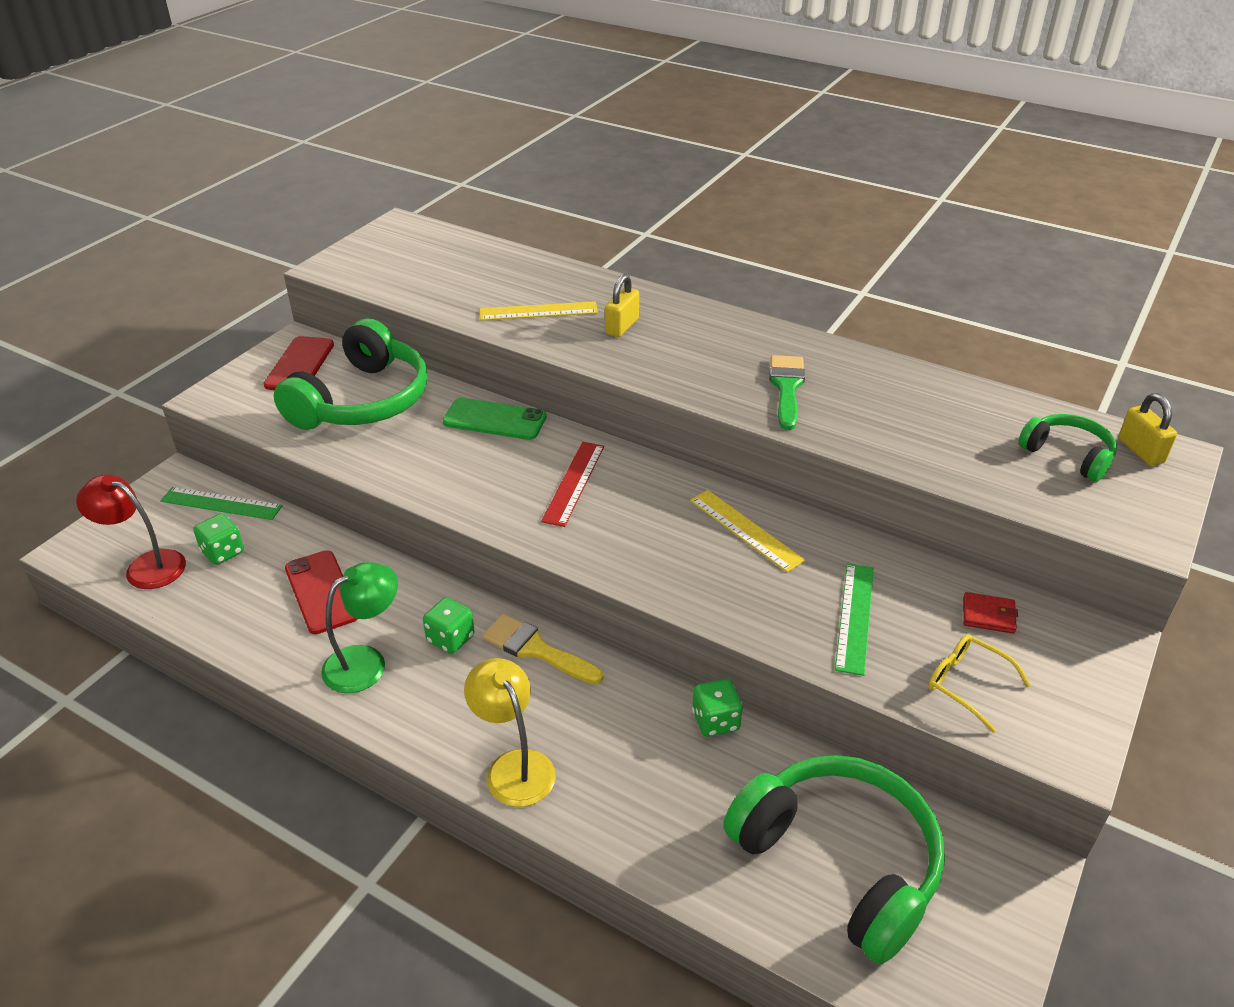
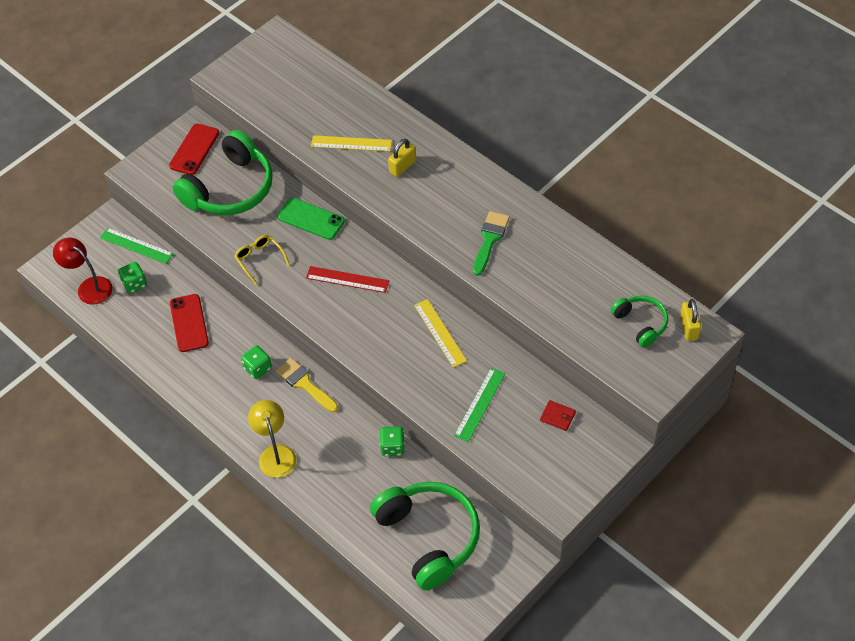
camera: 15 degrees right, 15 degrees up
green lamp [321,562,398,693] -> none
red ruler [541,442,604,527] -> red ruler turned 75 degrees clockwise [306,266,389,293]
yellow glasses [928,634,1031,733] -> yellow glasses moved to [234,235,290,285]

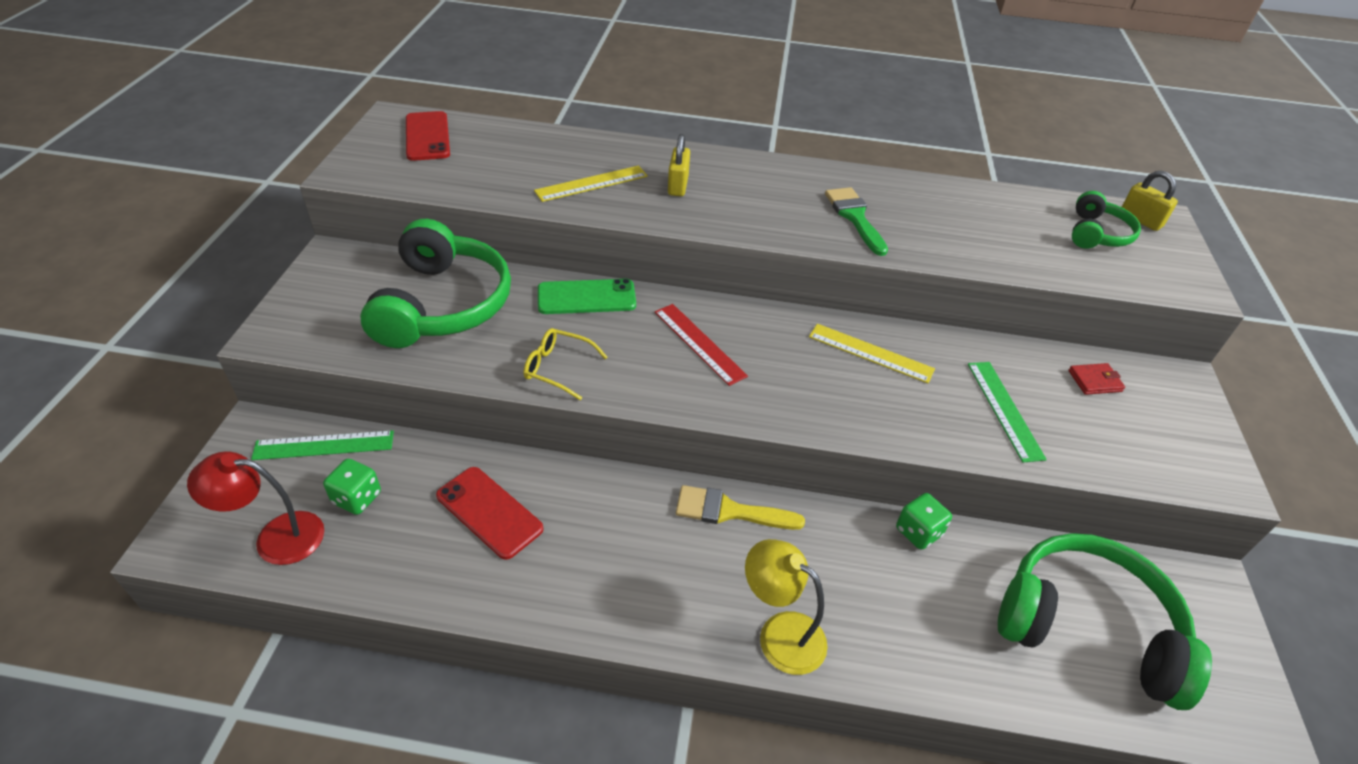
camera: 40 degrees left, 10 degrees down
red phone [169,124,219,175] -> red phone moved to [406,111,450,161]
green dice [241,346,272,379] -> none
red ruler [306,266,389,293] -> red ruler turned 75 degrees clockwise [655,304,748,386]
green headphones [610,296,668,348] -> green headphones turned 90 degrees clockwise [1072,191,1141,249]

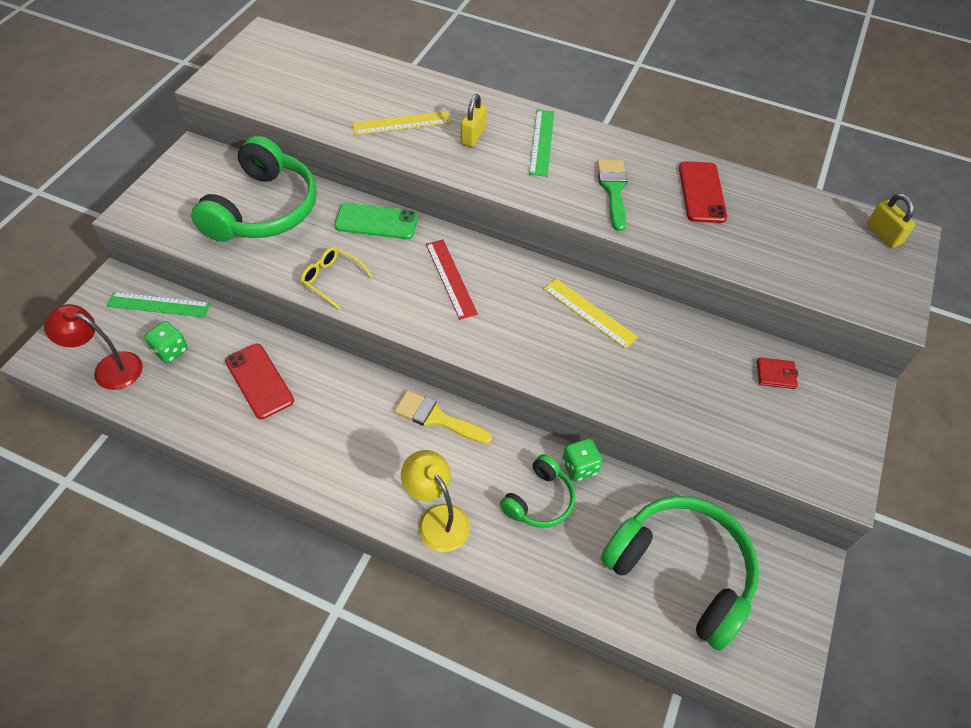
camera: 15 degrees right, 10 degrees up
red phone [406,111,450,161] -> red phone moved to [679,161,727,223]
green ruler [968,362,1047,462] -> green ruler moved to [529,110,554,177]
green headphones [1072,191,1141,249] -> green headphones moved to [500,454,575,528]

